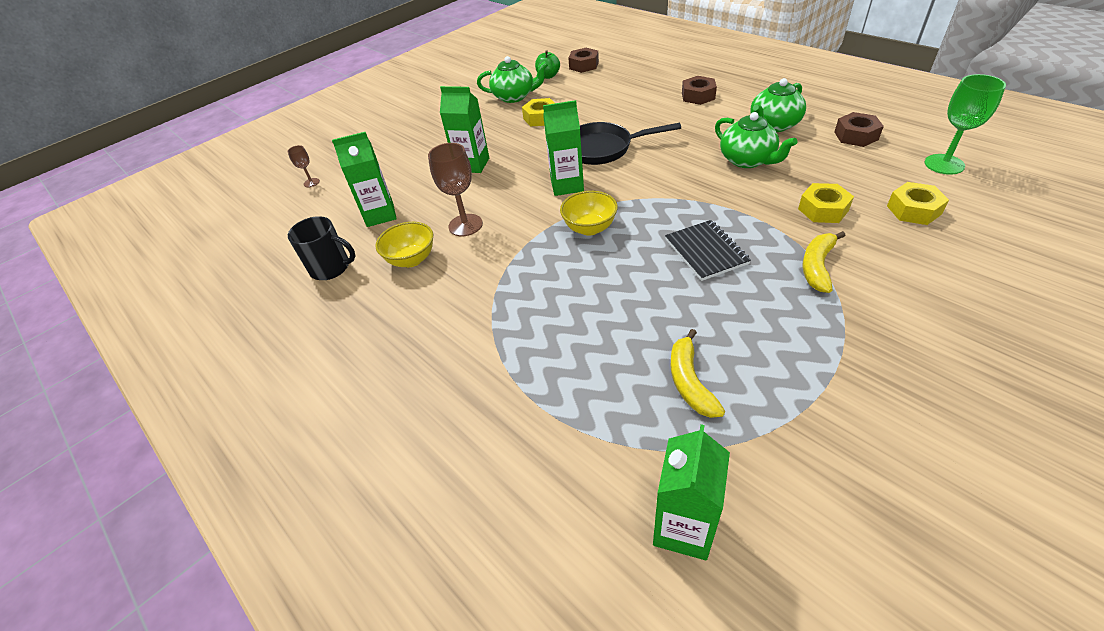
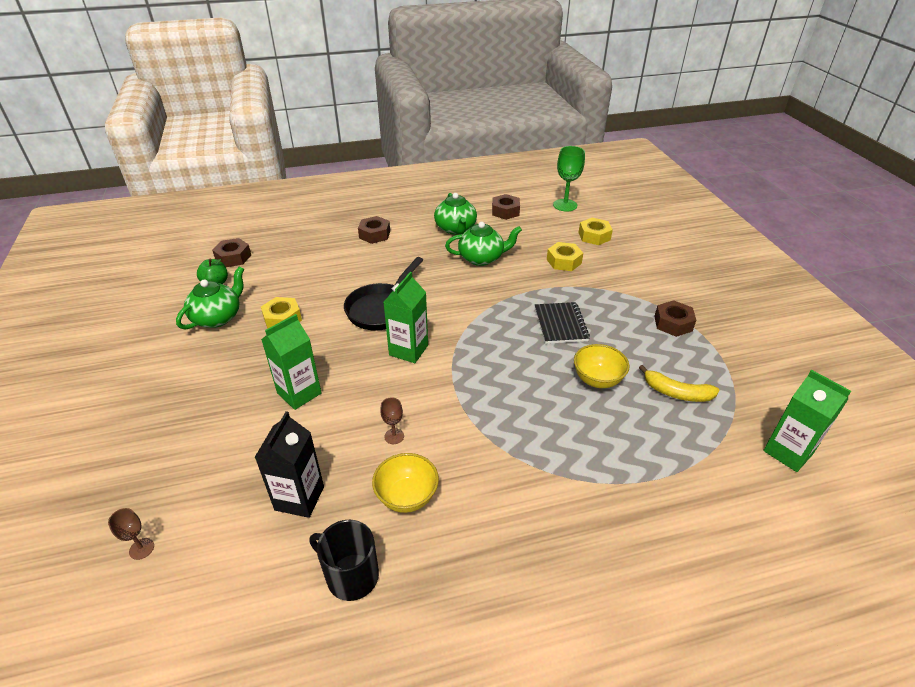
camera: 65 degrees left, 5 degrees down
black mug [288,216,356,280] -> black mug turned 105 degrees counterclockwise [310,520,379,601]
green carton [332,132,397,227] -> black carton [255,411,324,518]
brown goblet [428,143,483,236] -> brown goblet [380,397,404,444], size x0.52
yellow bowl [560,191,618,236] -> yellow bowl moved to [574,344,629,388]
black notebook [665,220,751,281] -> black notebook turned 75 degrees clockwise [535,302,590,344]
yellow banana [803,231,845,293] -> none
none -> brown nut [654,300,696,337]

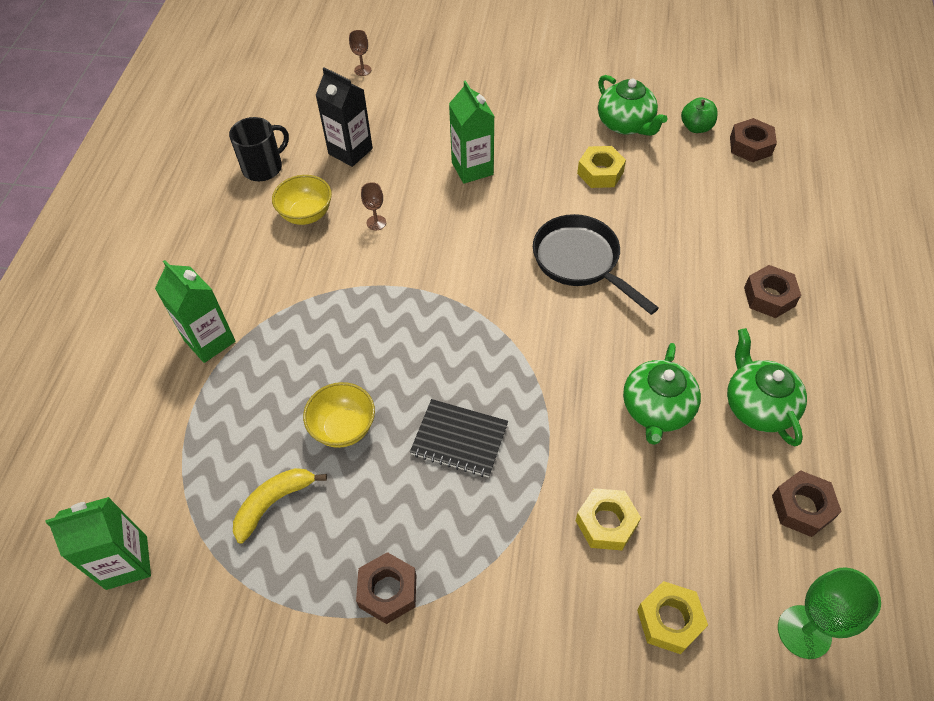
camera: 115 degrees right, 15 degrees up
green carton [383,272,428,363] -> green carton moved to [155,260,236,363]
green teapot [434,193,477,235] -> green teapot turned 60 degrees clockwise [727,328,807,447]

